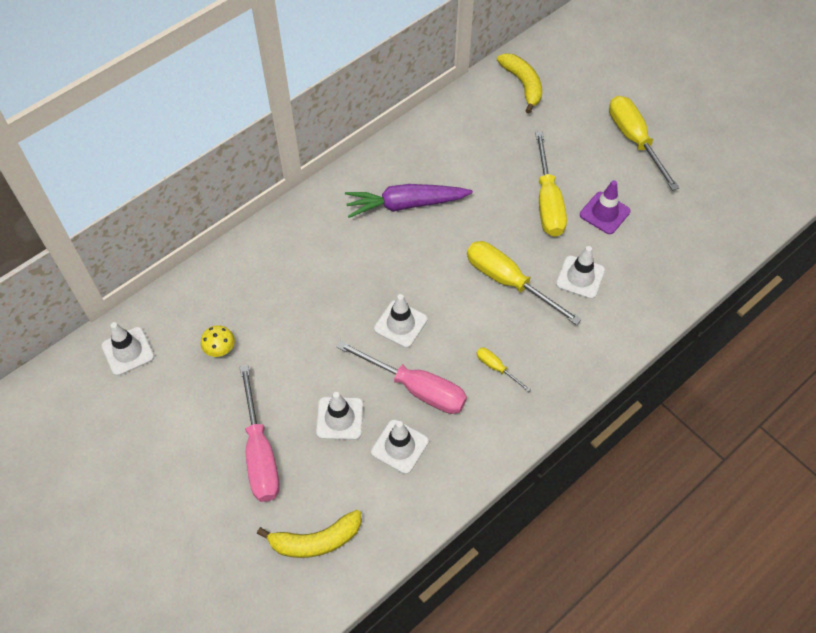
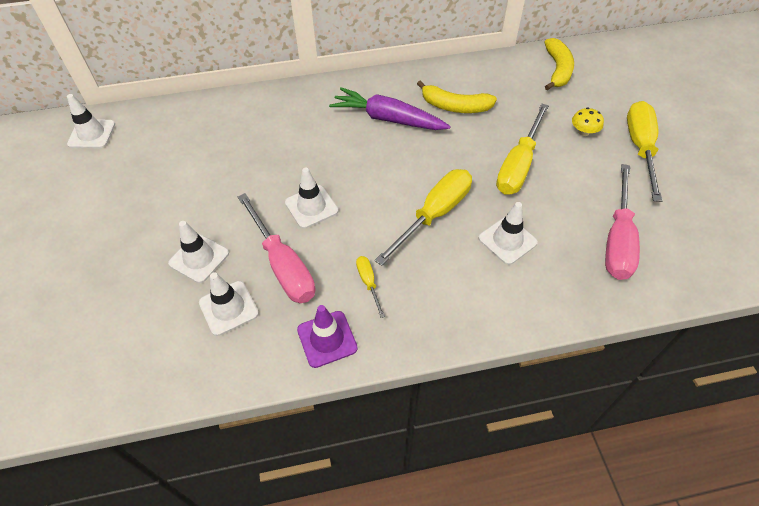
camera: 30 degrees right, 5 degrees down
yellow mushroom [201,325,235,357] -> yellow mushroom moved to [572,108,604,136]
pink screwdriver [240,365,280,502] -> pink screwdriver moved to [605,164,640,280]
yellow banana [257,510,361,558] -> yellow banana moved to [417,80,497,113]
yellow screwdriver [467,241,582,325] -> yellow screwdriver turned 60 degrees clockwise [375,169,472,266]
purple traffic cone [580,180,631,234] -> purple traffic cone moved to [297,305,358,368]

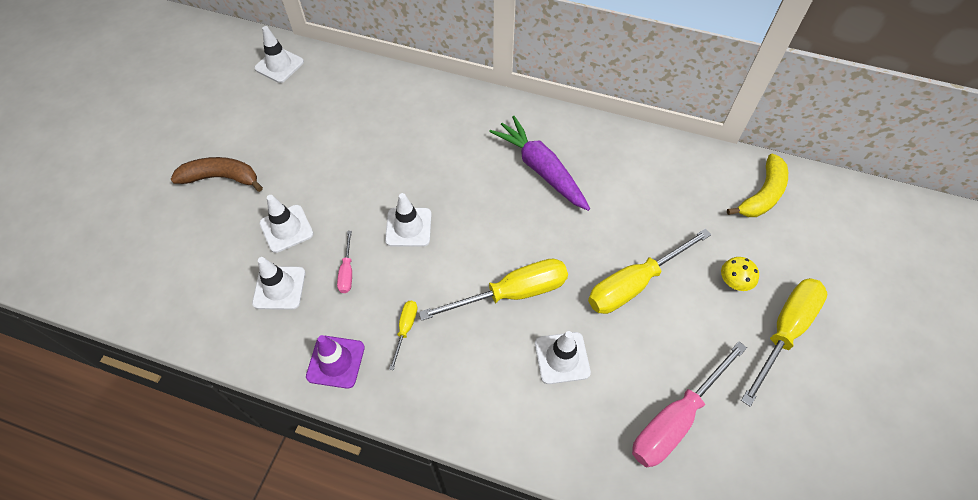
camera: 30 degrees right, 5 degrees up
pink screwdriver [238,193,315,303] -> pink screwdriver [337,231,352,293], size x0.47
yellow banana [417,80,497,113] -> none
none -> brown banana [170,157,263,192]

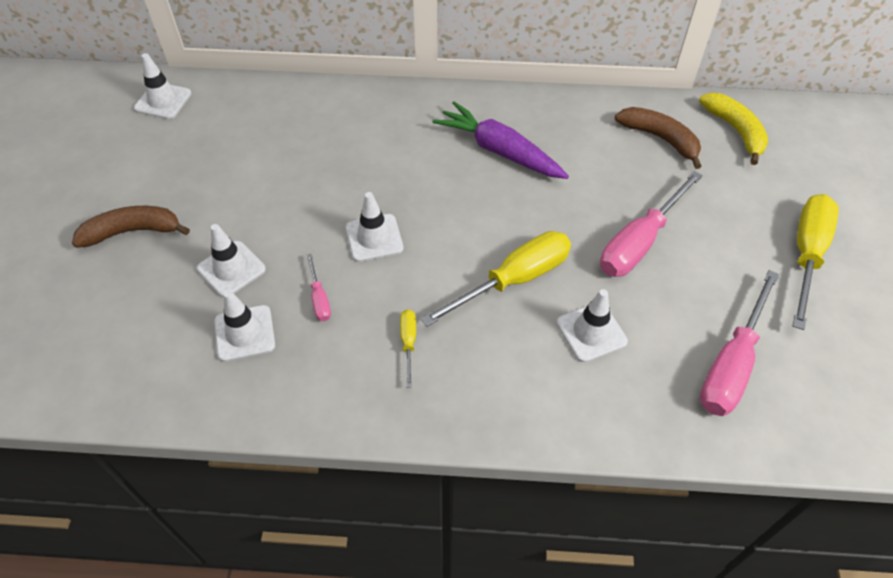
camera: 15 degrees left, 5 degrees down
purple traffic cone [306,335,365,389] -> none
yellow screwdriver [588,229,711,314] -> pink screwdriver [600,171,703,277]
yellow mushroom [721,257,759,291] -> none
yellow banana [727,154,788,217] -> yellow banana turned 45 degrees counterclockwise [699,93,768,165]
none -> brown banana [615,107,702,169]

